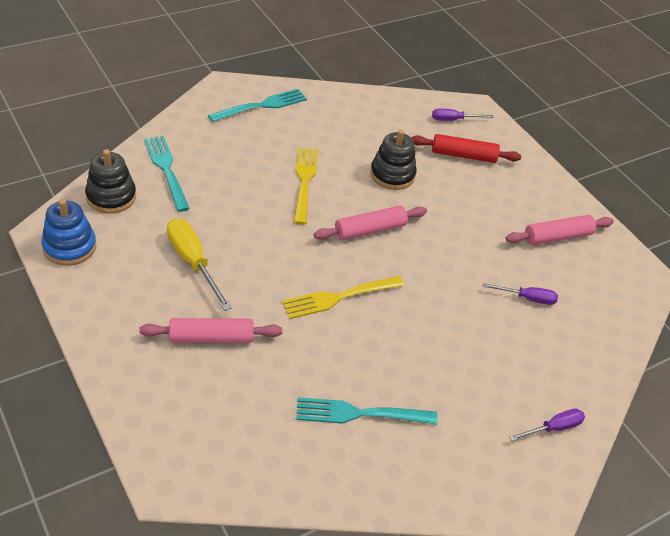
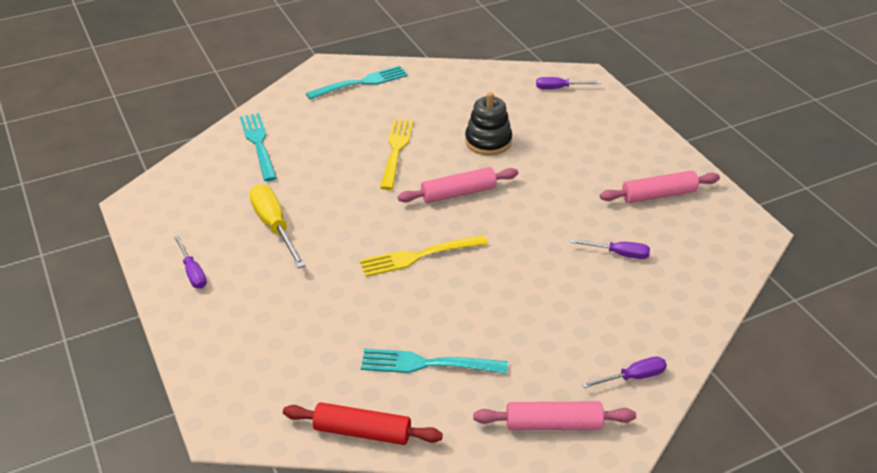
camera: 10 degrees right, 5 degrees down
blue stacking toy [41,199,96,266] -> none
black stacking toy [85,149,136,214] -> none
pink rolling pin [139,318,282,343] -> pink rolling pin moved to [473,401,636,430]
red rolling pin [411,134,521,163] -> red rolling pin moved to [283,402,443,445]
none -> purple screwdriver [174,236,207,289]

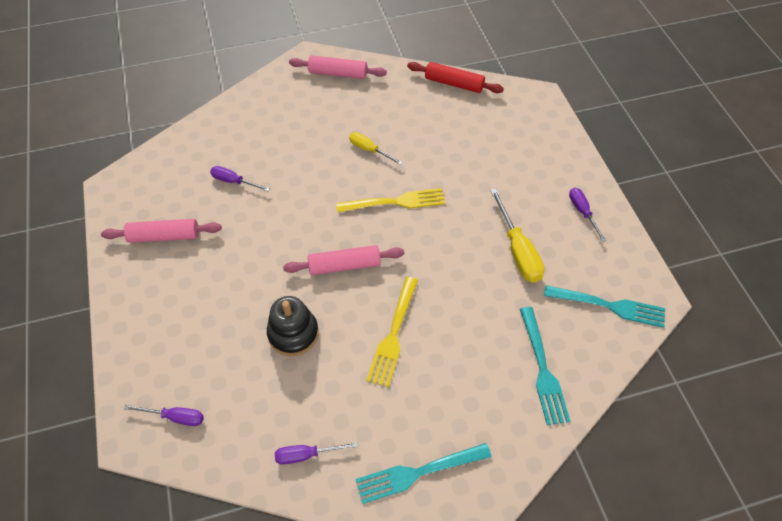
camera: 170 degrees left, 15 degrees up
turquoise fork [361,349,508,374] -> turquoise fork moved to [544,285,665,328]
purple screwdriver [582,357,667,388] -> purple screwdriver moved to [275,442,358,465]
none -> yellow screwdriver [349,132,403,165]

